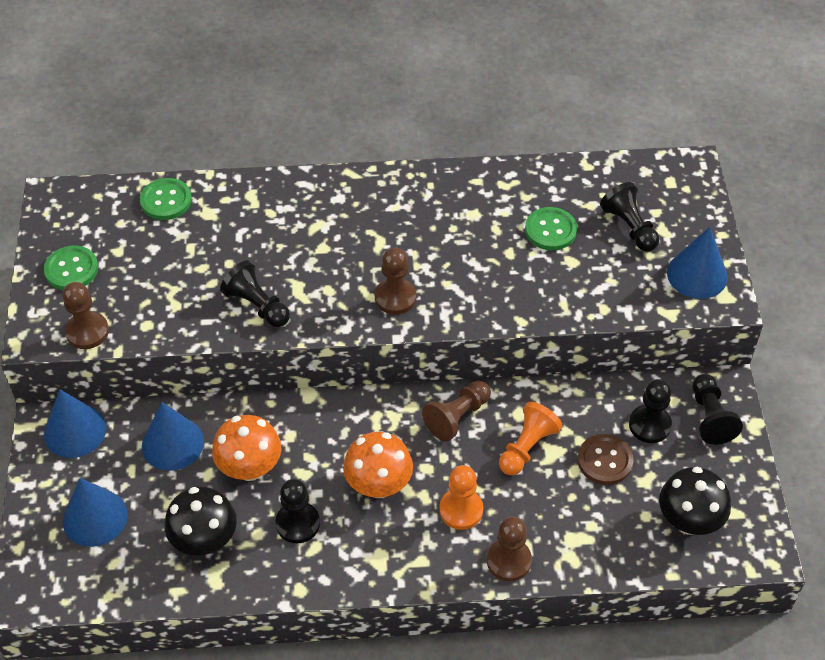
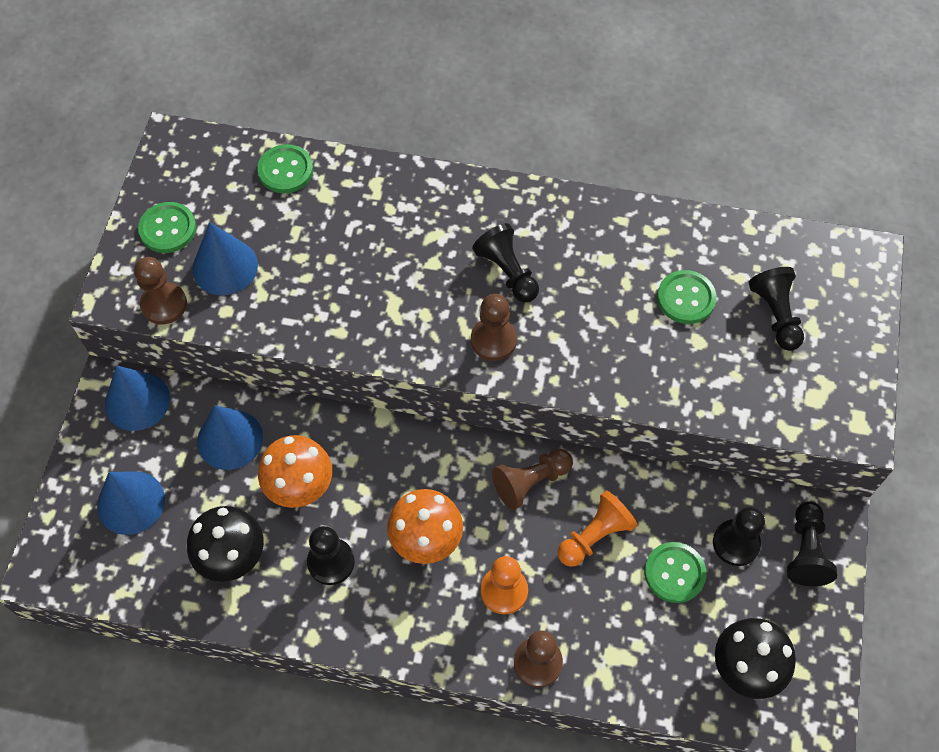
camera: 15 degrees right, 10 degrees up
black pawn [220,260,290,327] -> black pawn moved to [472,223,539,302]
brown button [578,434,634,485] -> green button [644,542,706,603]
blue cone [667,227,728,299] -> blue cone moved to [192,222,258,295]

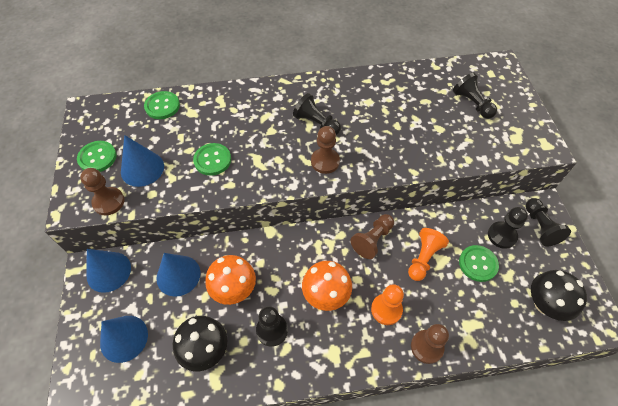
camera: 20 degrees left, 5 degrees down
green button [657,270,717,324] -> green button moved to [193,143,231,176]

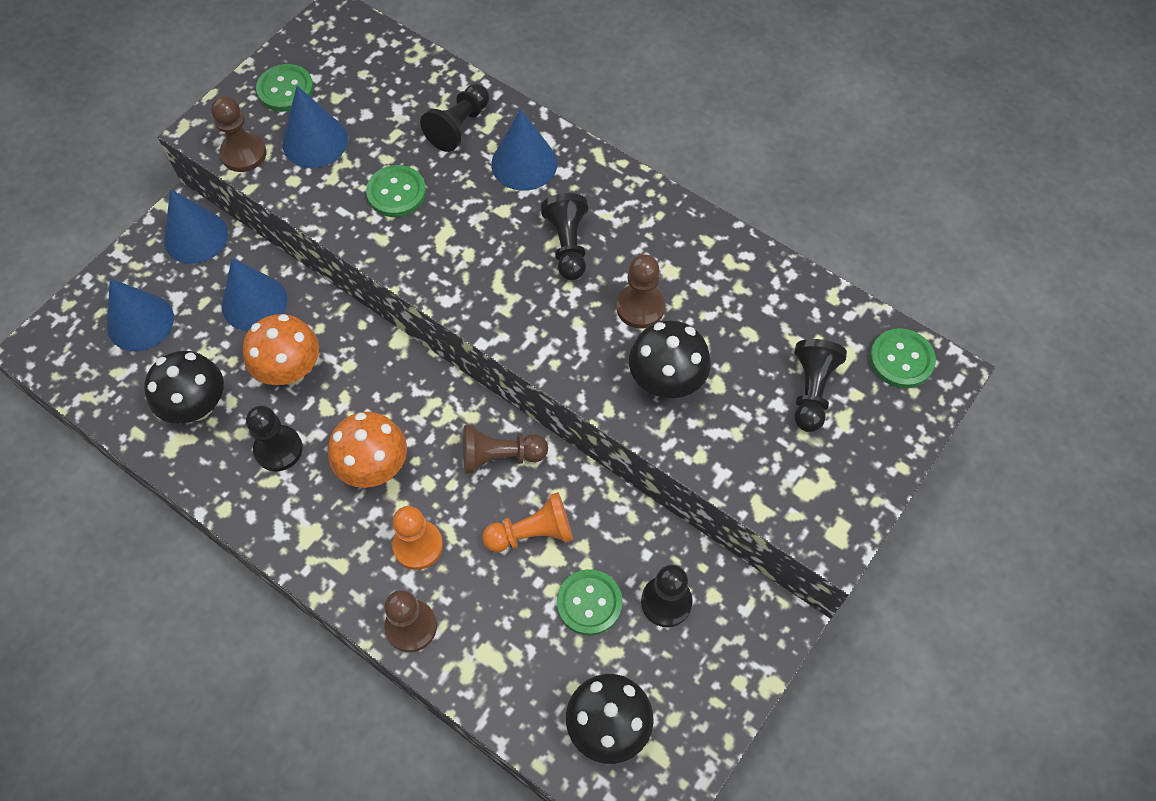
camera: 45 degrees right, 5 degrees up
green button [144,91,180,119] -> green button moved to [870,328,936,388]
brown pawn [311,126,340,174] -> brown pawn moved to [616,254,665,328]
black pawn [525,198,571,247] -> black pawn moved to [420,84,489,152]
none -> blue cone [491,109,557,191]
none -> black mushroom [629,320,711,398]

